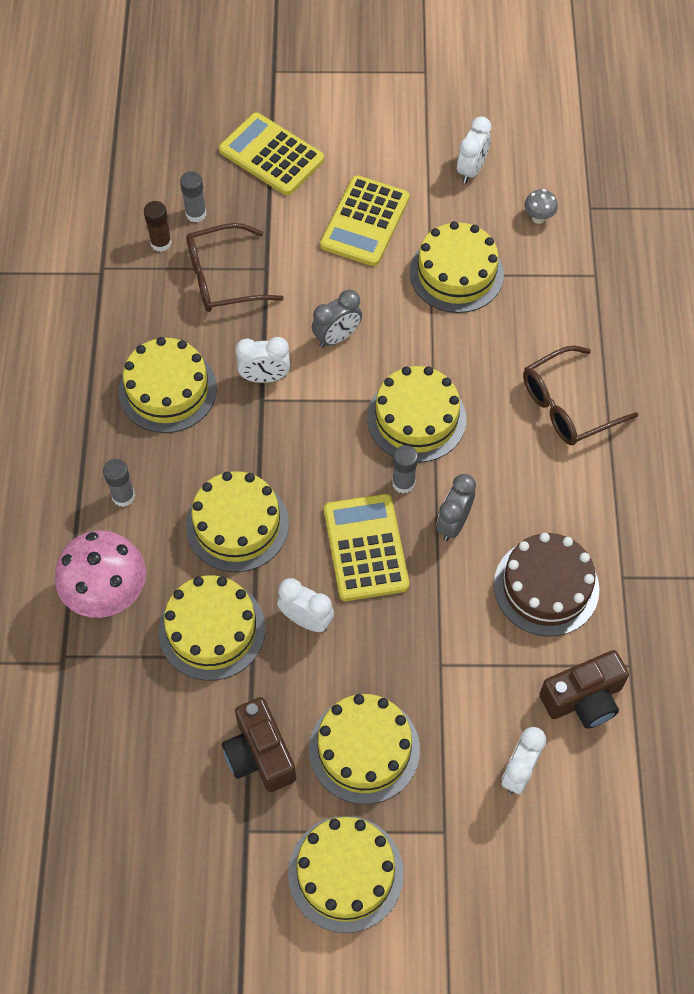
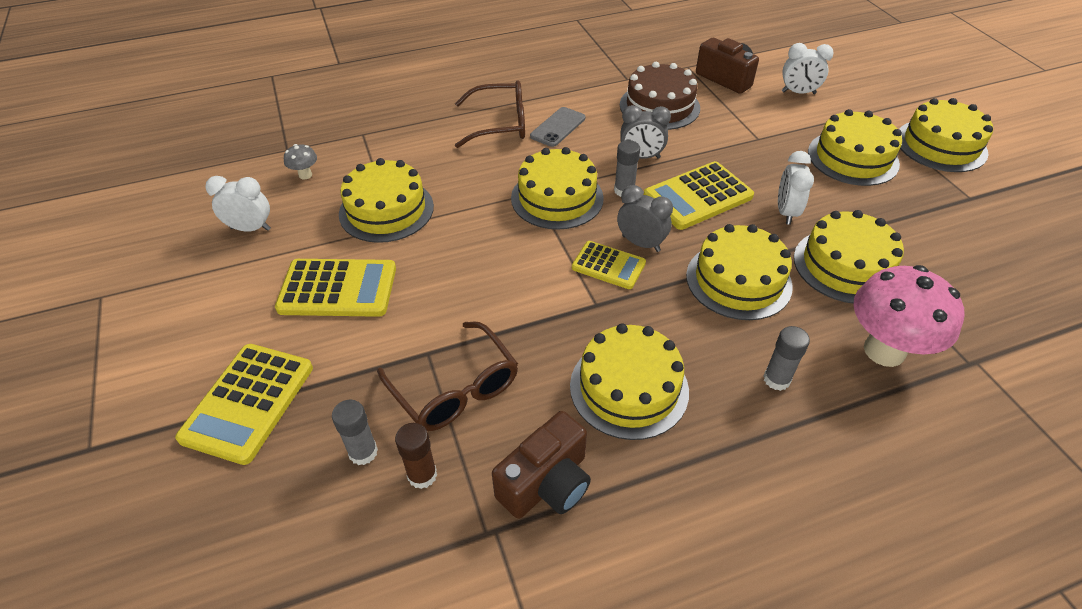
camera: 110 degrees left, 15 degrees down
brown camera [222,697,296,792] -> brown camera moved to [492,411,591,519]
white clock [236,337,290,383] -> none
grey clock [312,289,362,348] -> grey clock moved to [617,185,673,252]
brown glasses [523,346,638,445] -> brown glasses turned 45 degrees counterclockwise [455,80,525,148]
none -> grey phone [530,107,585,147]
none -> yellow calculator [572,241,646,289]

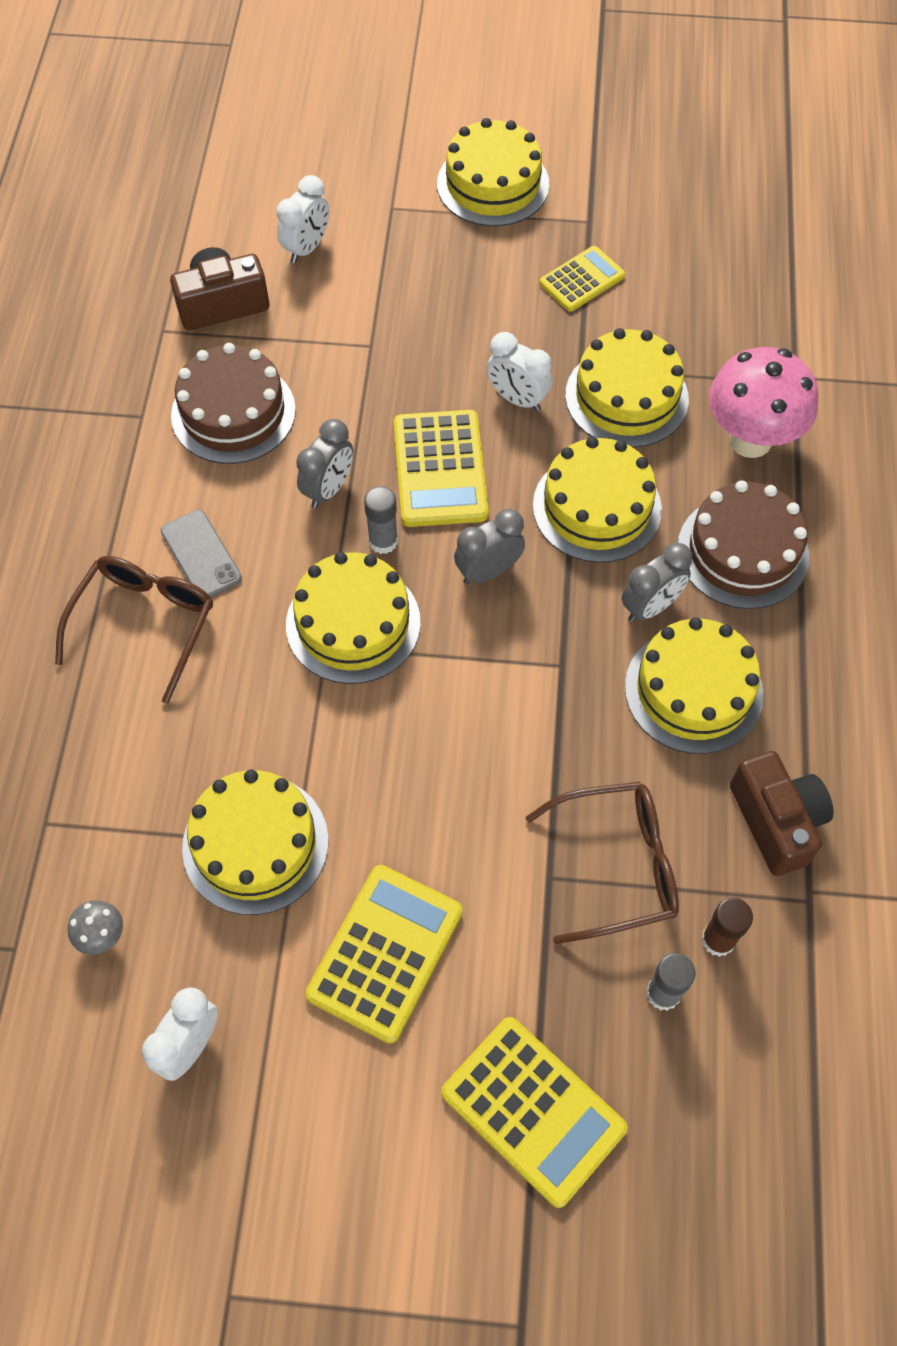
camera: 65 degrees left, 15 degrees up
yellow calculator [572,241,646,289] -> yellow calculator moved to [540,246,625,312]
grey glue stick [764,326,810,391] -> brown cake [678,481,809,609]
yellow cake [808,109,902,186] -> none
none -> grey clock [622,543,693,622]

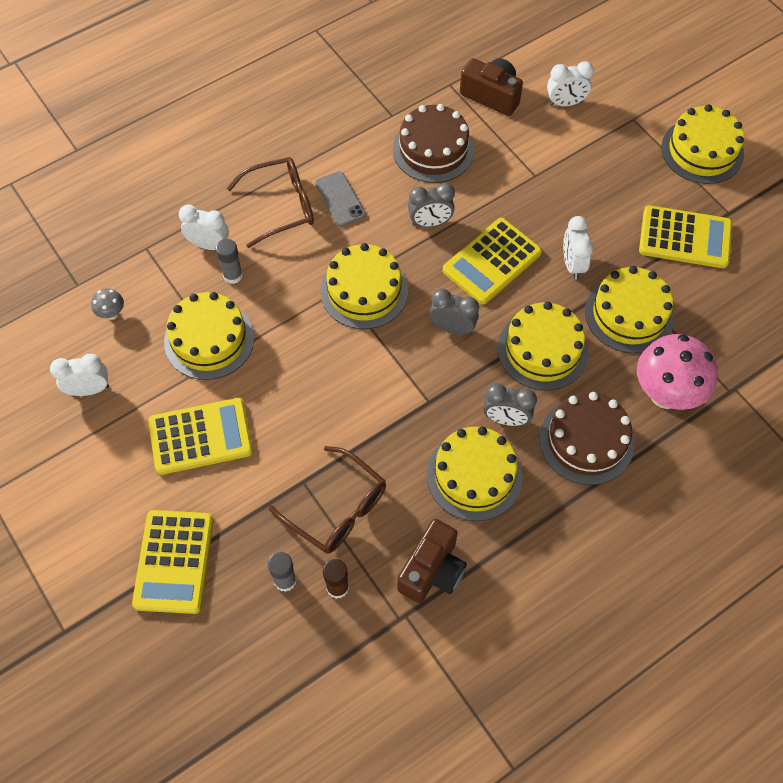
camera: 50 degrees right, 0 degrees up
grey phone [161,510,242,598] -> grey phone turned 45 degrees counterclockwise [315,171,366,227]
grey glue stick [364,486,398,554] -> grey glue stick moved to [216,239,243,284]
yellow calculator [540,246,625,312] -> yellow calculator [639,205,732,268], size x1.61
none -> white clock [179,205,229,250]

